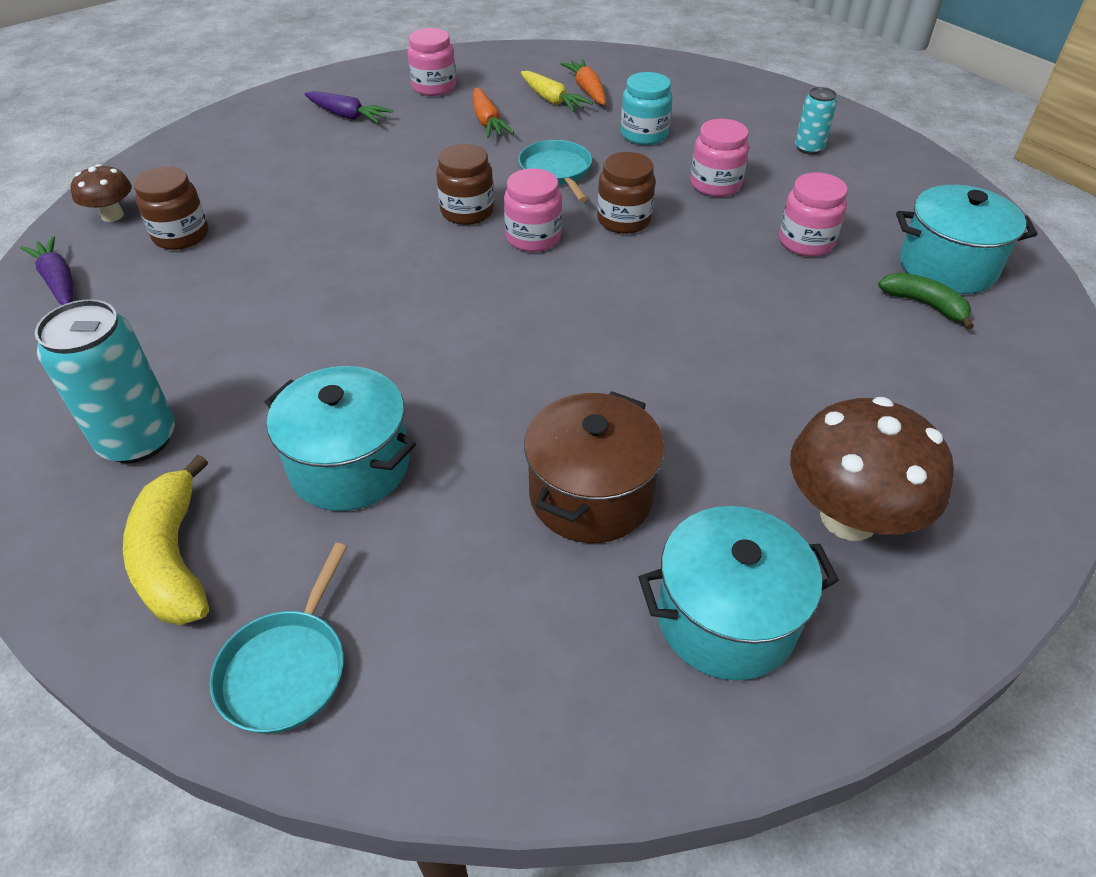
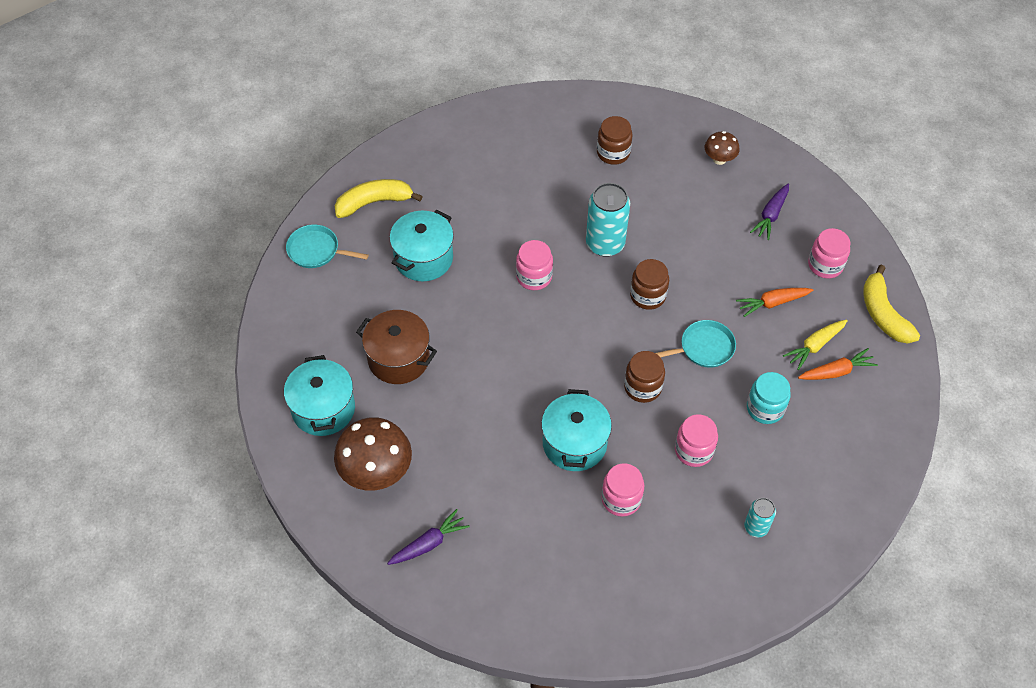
camera: 90 degrees right, 10 degrees up
purple carrot [20,236,73,305] -> purple carrot moved to [387,509,470,565]
turquoise can [35,299,175,463] -> turquoise can moved to [586,183,630,257]
brown mushroom [71,164,132,222] -> brown mushroom moved to [705,131,740,165]
pink jar [504,168,562,252] -> pink jar moved to [516,240,553,290]
green banana [878,273,974,330] -> none
turquoise pot [896,185,1037,294] -> turquoise pot moved to [541,389,612,471]
none -> yellow banana [863,265,920,343]

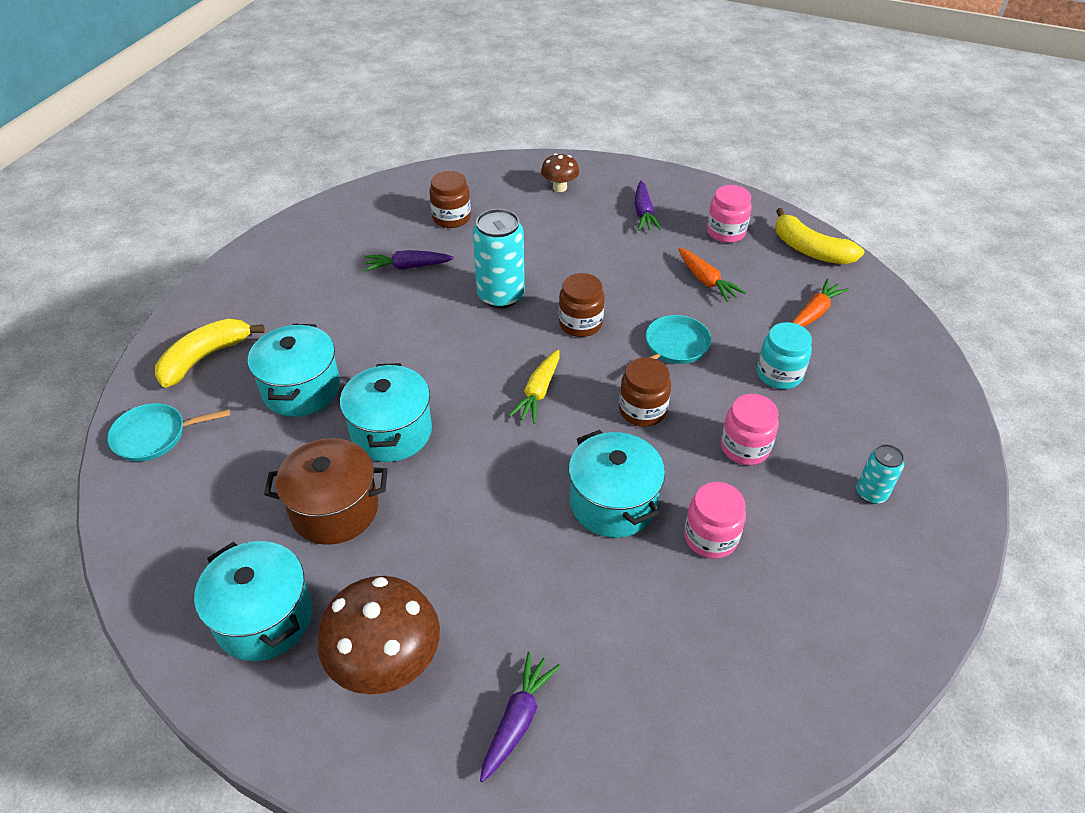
camera: 30 degrees left, 10 degrees down
pink jar [516,240,553,290] -> none
orange carrot [736,288,813,317] -> orange carrot turned 75 degrees counterclockwise [678,248,746,302]
yellow carrot [783,320,848,370] -> yellow carrot moved to [509,350,560,424]
none -> turquoise pot [340,363,432,462]
none -> purple carrot [364,250,454,271]

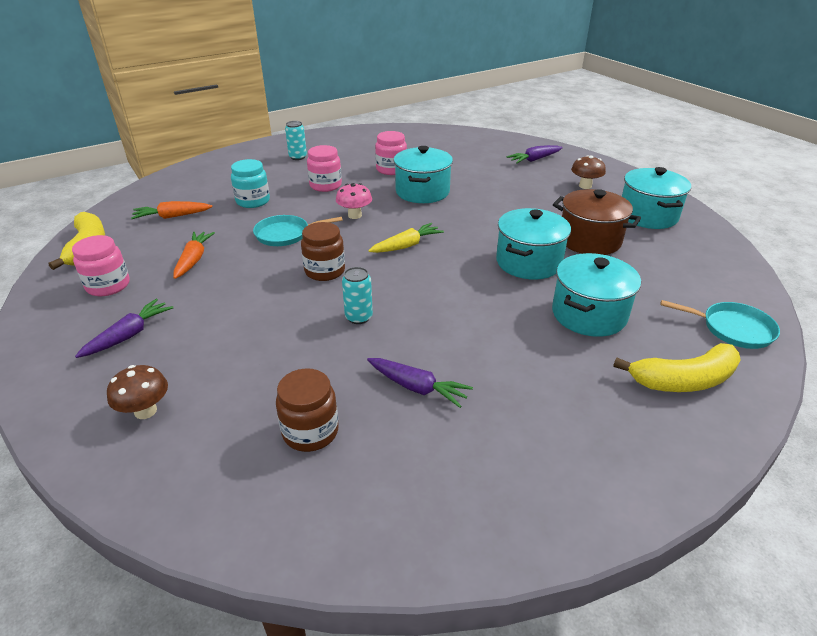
camera: 145 degrees left, 10 degrees down
brown mushroom [317,576,440,694] -> brown mushroom [571,155,606,189], size x0.54
turquoise can [473,209,525,309] -> turquoise can [342,267,373,324], size x0.55
brown jar [619,357,671,427] -> pink mushroom [336,183,372,219]

